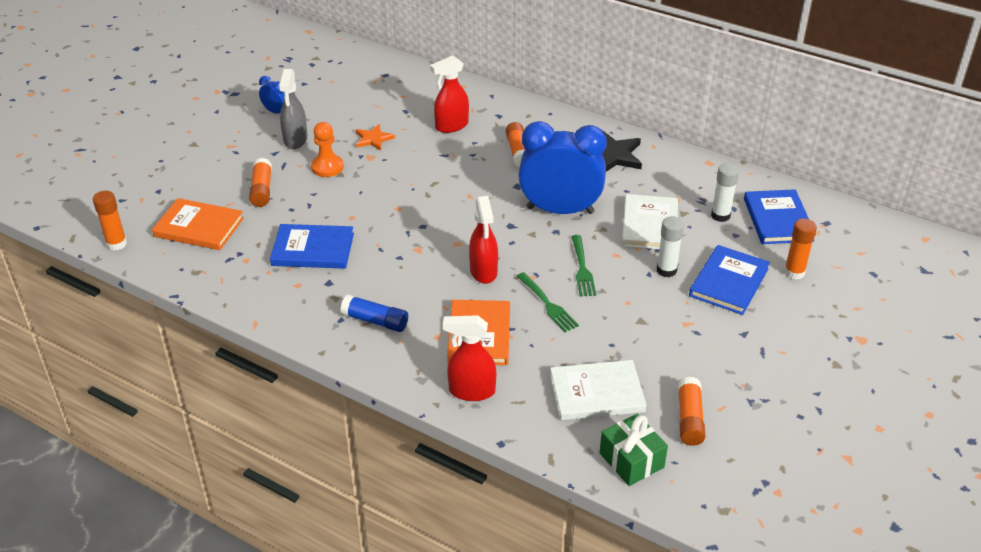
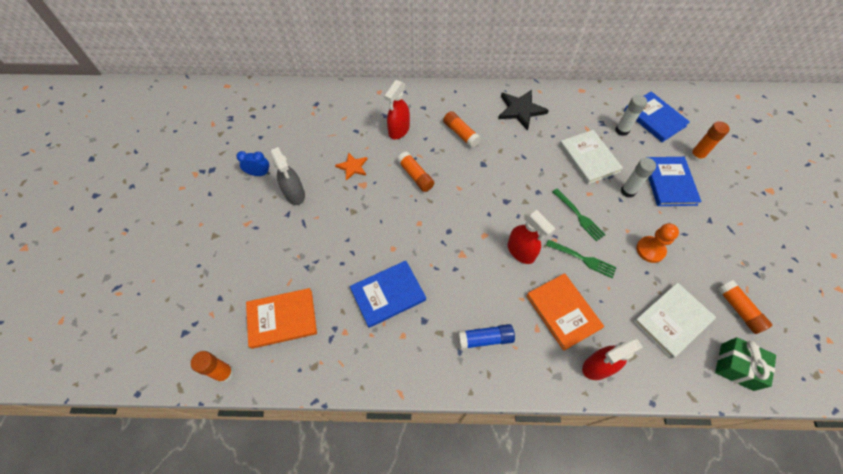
camera: 30 degrees left, 20 degrees up
orange glue stick [249,158,272,207] -> orange glue stick moved to [397,151,434,192]
orange pawn [311,122,344,177] -> orange pawn moved to [636,223,679,263]
blue clock [518,121,607,214] -> none

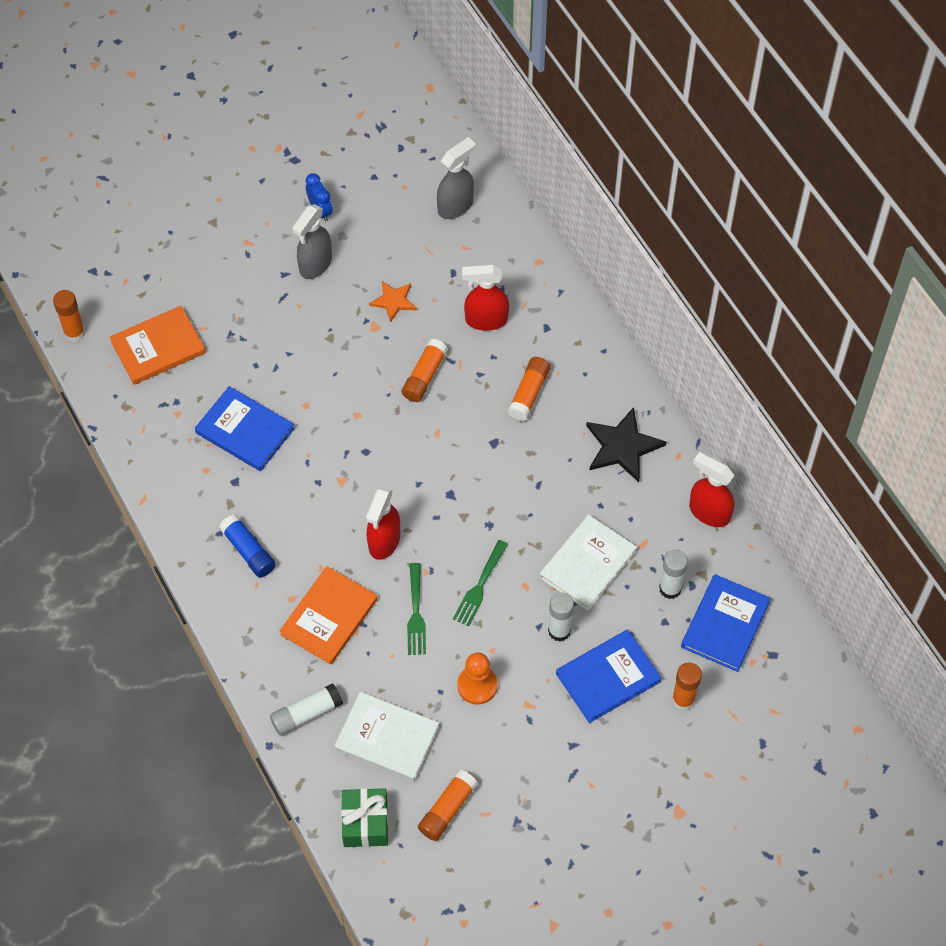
camera: 60 degrees right, 0 degrees up
orange book [246,288,317,349] -> orange book turned 75 degrees counterclockwise [110,306,206,385]
red spray bottle [582,338,643,380] -> red spray bottle moved to [689,452,735,527]
none -> white glue stick [270,683,343,735]
none -> grey spray bottle [437,137,475,219]

